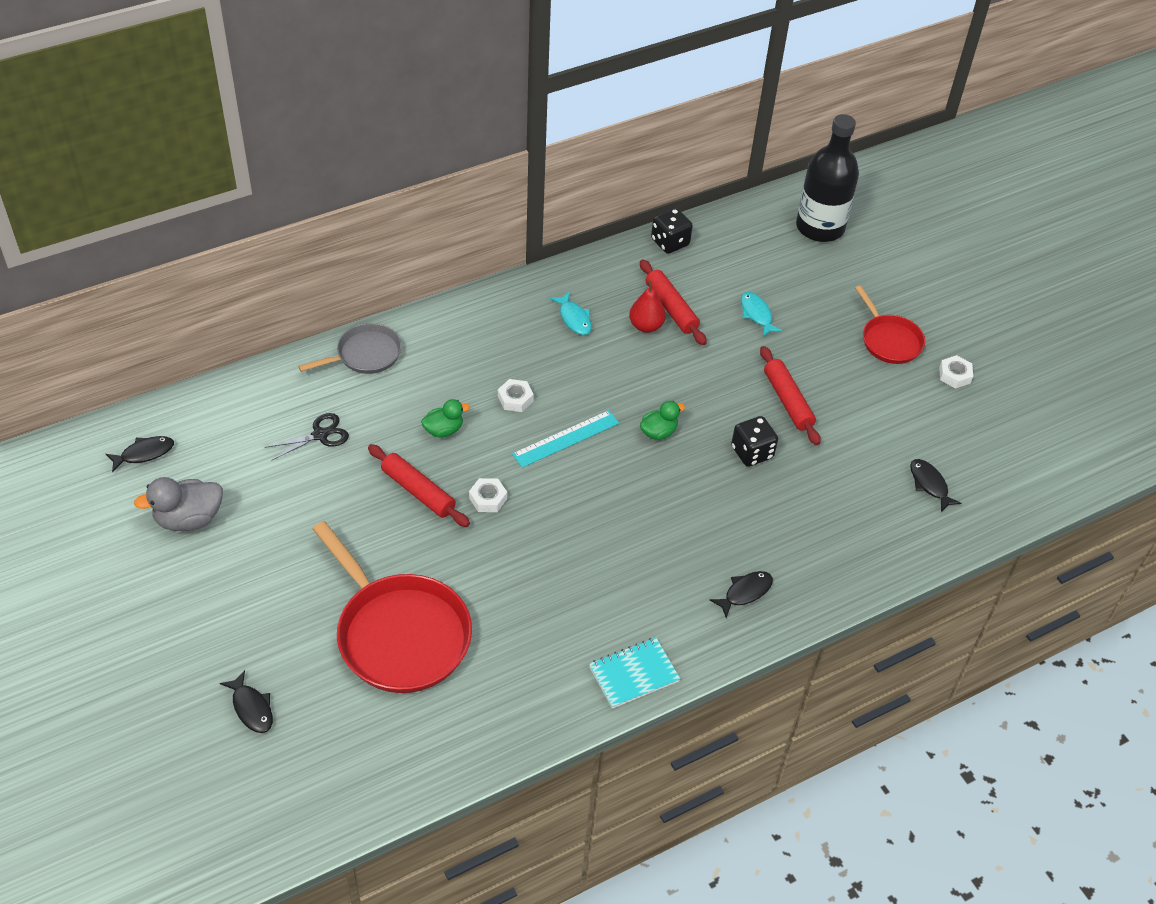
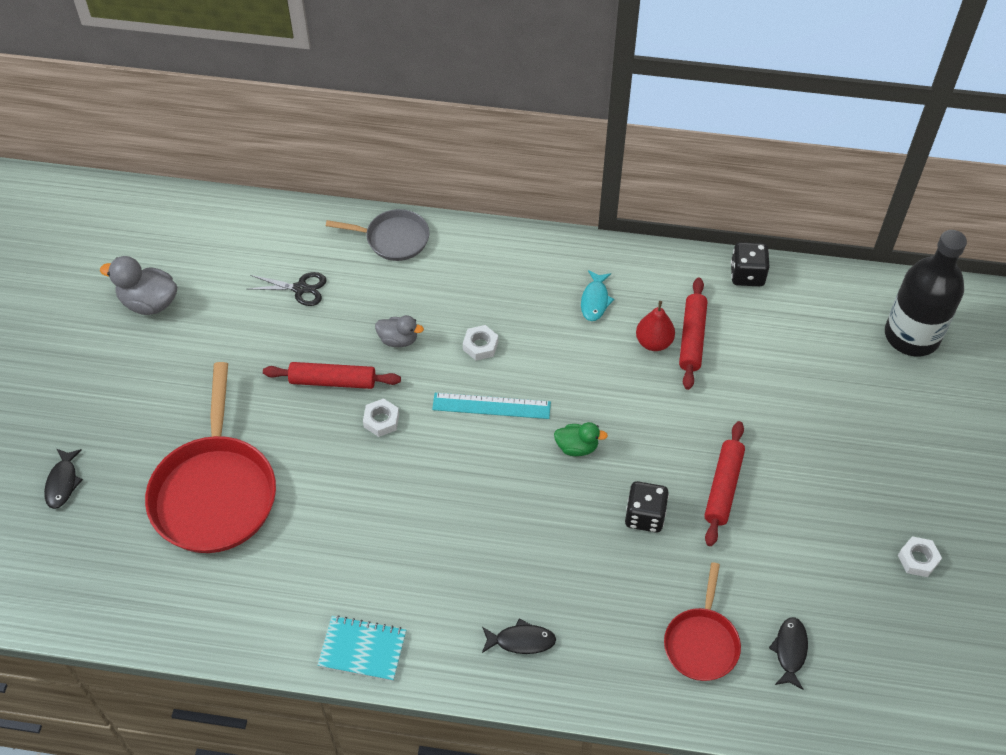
camera: 40 degrees right, 5 degrees up
black fish [106,436,174,473] -> none
red rolling pin [368,444,470,527] -> red rolling pin turned 75 degrees counterclockwise [263,362,401,389]
green duck [421,399,470,438] -> grey duck [375,315,424,347]
turquoise fish [741,292,783,336] -> none
red pan [855,286,925,364] -> red pan moved to [664,562,741,681]

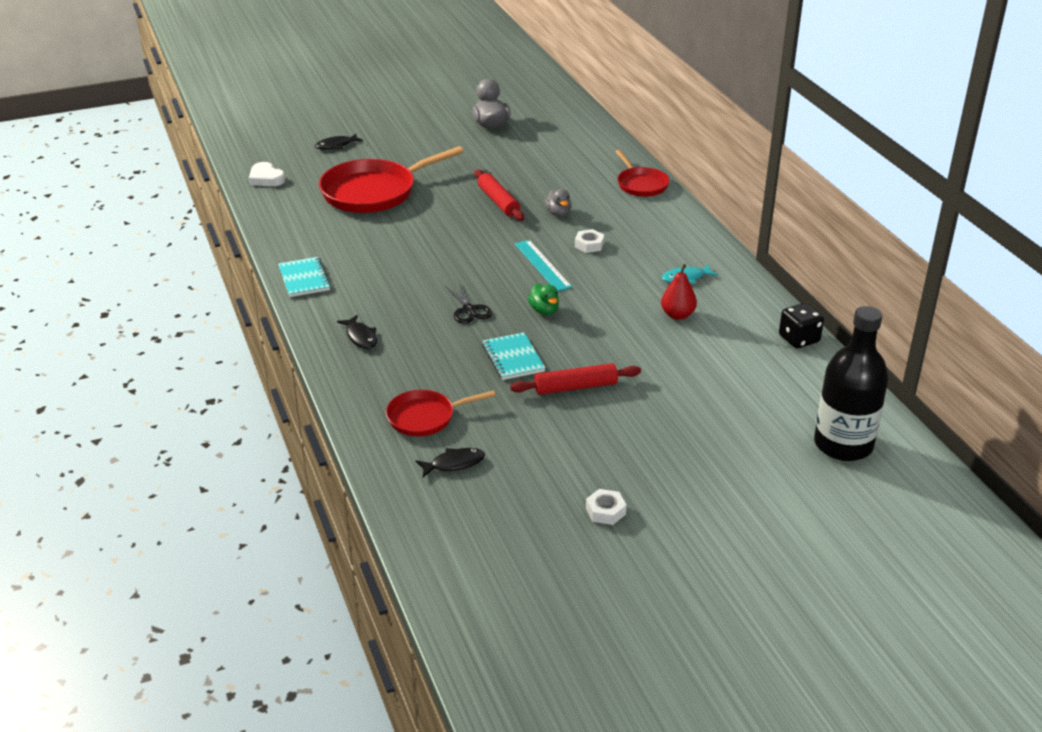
camera: 60 degrees right, 20 degrees down
black scissors [248,272,326,306] -> black scissors moved to [445,282,492,324]
grey pan [326,209,430,261] -> red pan [615,150,669,197]
white nut [363,398,399,437] -> none
black dice [625,481,669,533] -> turquoise notebook [482,333,545,380]
red rolling pin [679,278,708,390] -> none
none -> white heart [249,162,285,186]

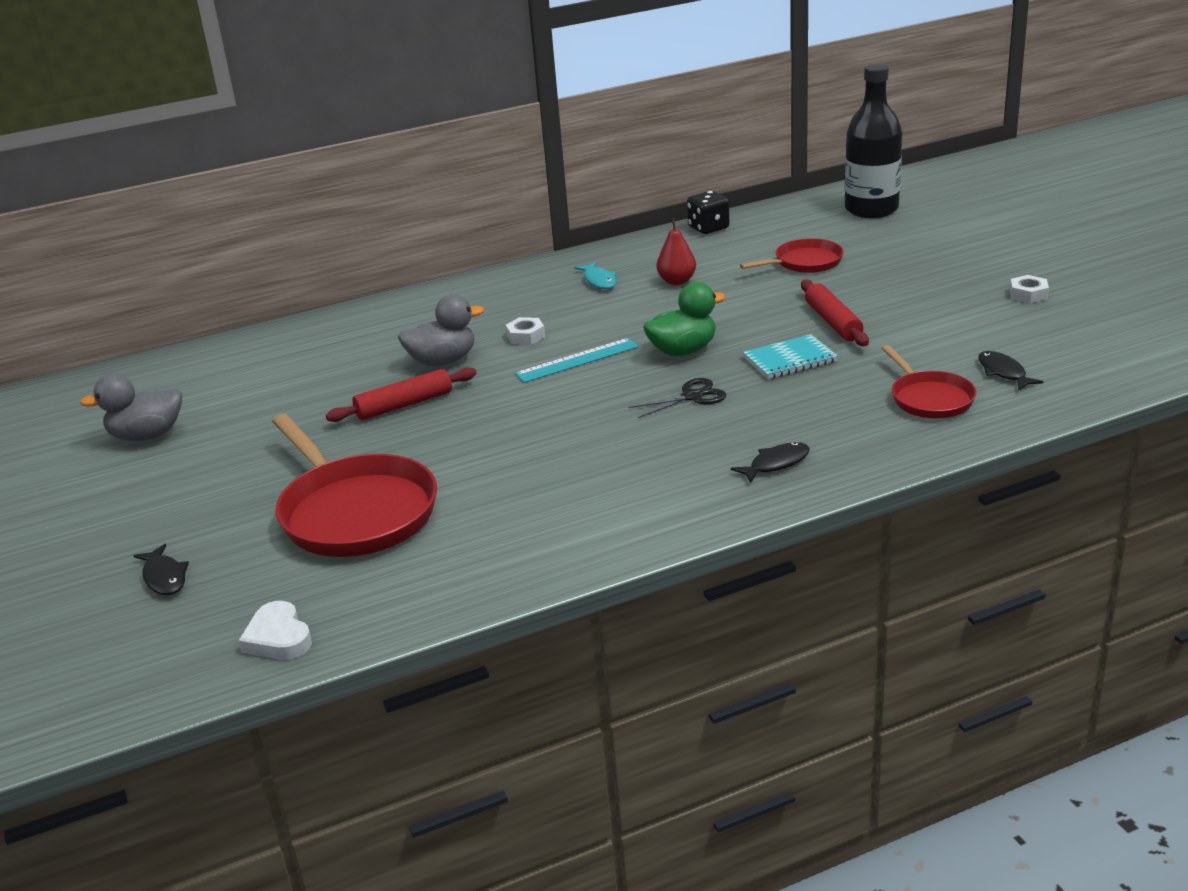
camera: 90 degrees left, 5 degrees down
white heart [249,162,285,186] -> white heart turned 105 degrees clockwise [238,601,312,660]
turquoise notebook [278,257,331,297] -> none
green duck [528,284,559,315] -> green duck [643,282,725,356], size x1.59
grey duck [544,189,572,217] -> grey duck [398,295,484,366], size x1.59
red pan [615,150,669,197] -> red pan moved to [740,238,844,273]

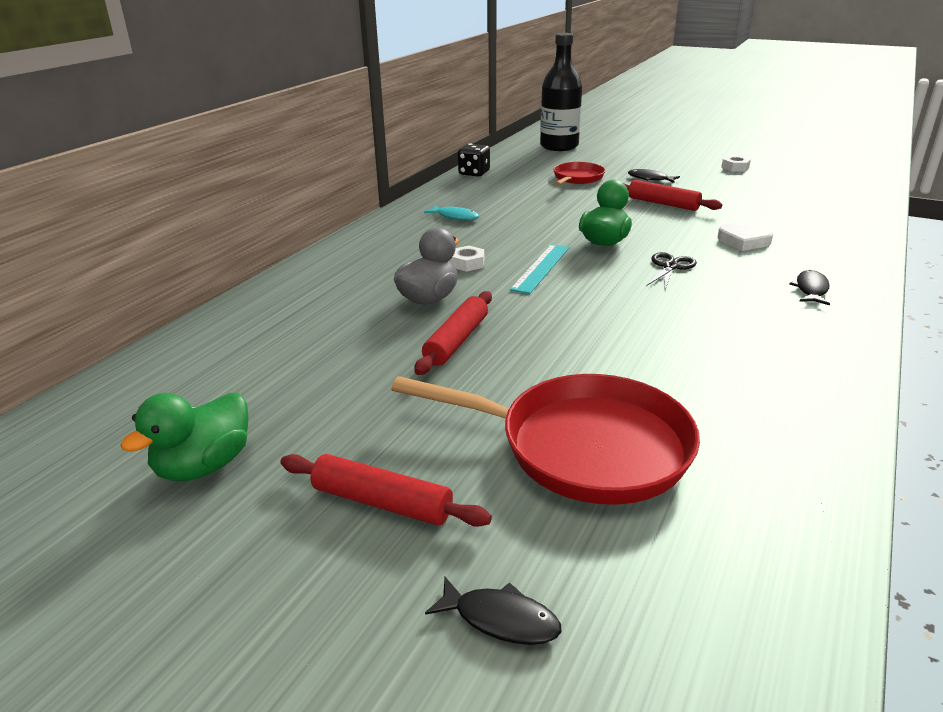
camera: 40 degrees left, 0 degrees up
grey duck [80,374,182,441] -> green duck [120,393,248,481]
white heart [238,601,312,660] -> white heart moved to [718,224,773,251]
red pear [657,218,696,285] -> none
turquoise notebook [743,334,838,379] -> none
red pan [882,345,976,418] -> none
black fish [978,351,1043,390] -> black fish moved to [628,169,680,183]
none -> red rolling pin [280,454,492,527]

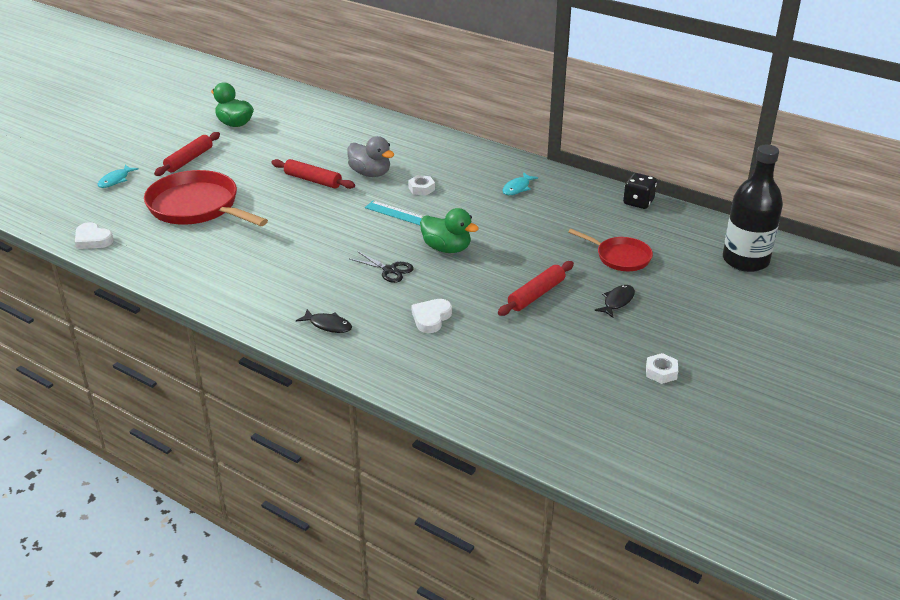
camera: 95 degrees right, 5 degrees up
red pan [391,374,700,505] -> red pan turned 105 degrees clockwise [144,170,268,226]
black fish [425,577,561,645] -> turquoise fish [98,165,139,188]
none -> white heart [75,222,114,249]

